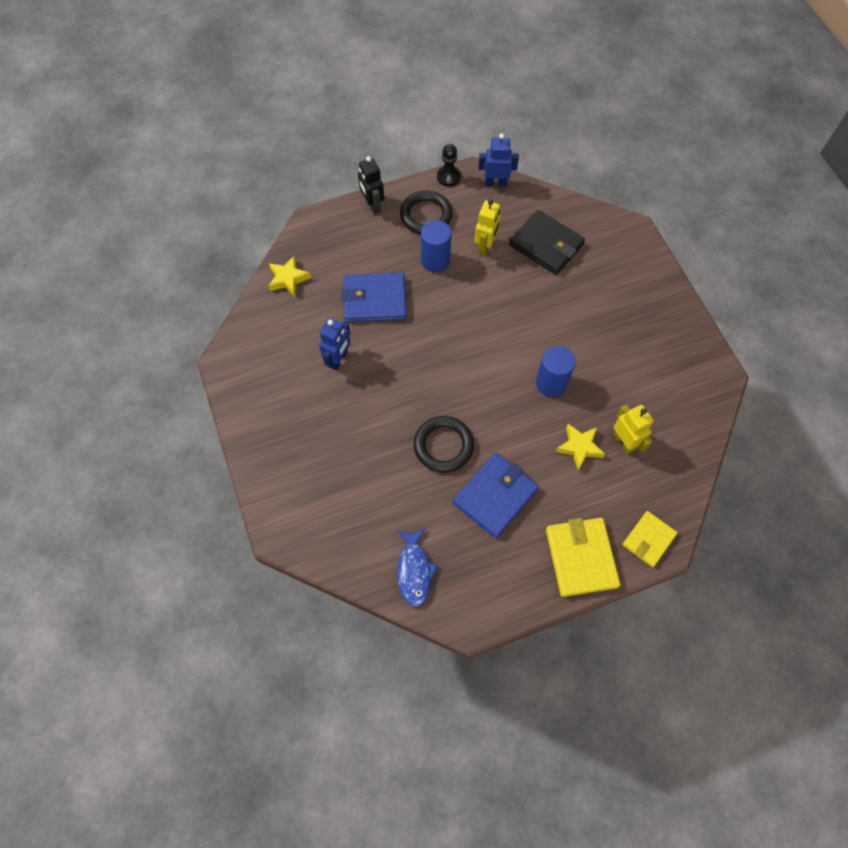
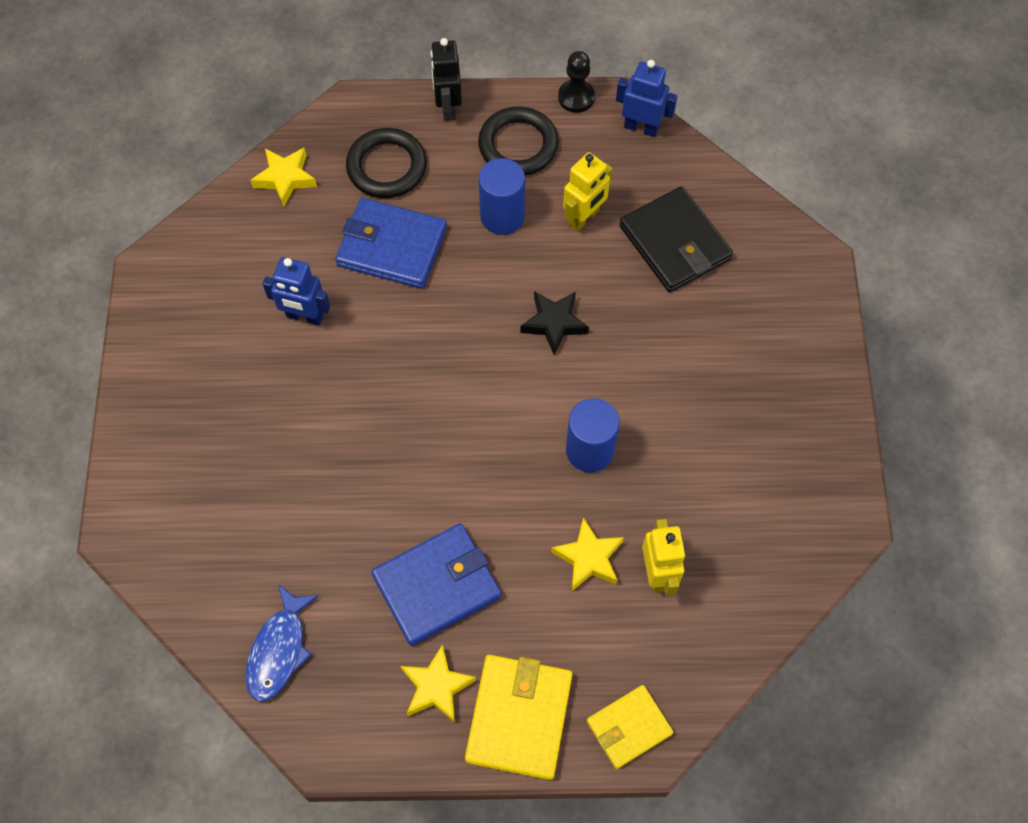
camera: 20 degrees right, 0 degrees up
blue robot [319,318,351,370] -> blue robot turned 60 degrees clockwise [262,257,330,326]
black ring [414,416,474,473] -> black ring moved to [346,128,427,198]
none -> yellow star [400,644,476,723]
none -> black star [521,291,589,355]

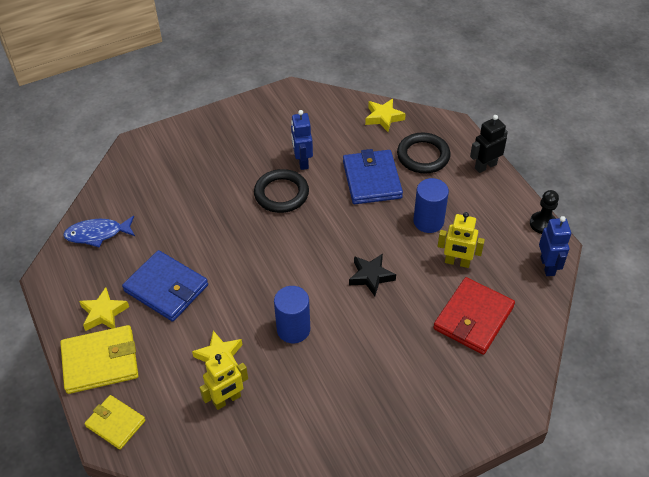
camera: 65 degrees right, 15 degrees down
black ring [478,106,559,176] -> black ring moved to [254,169,309,213]
black wallet [619,186,733,292] -> red wallet [433,277,515,355]

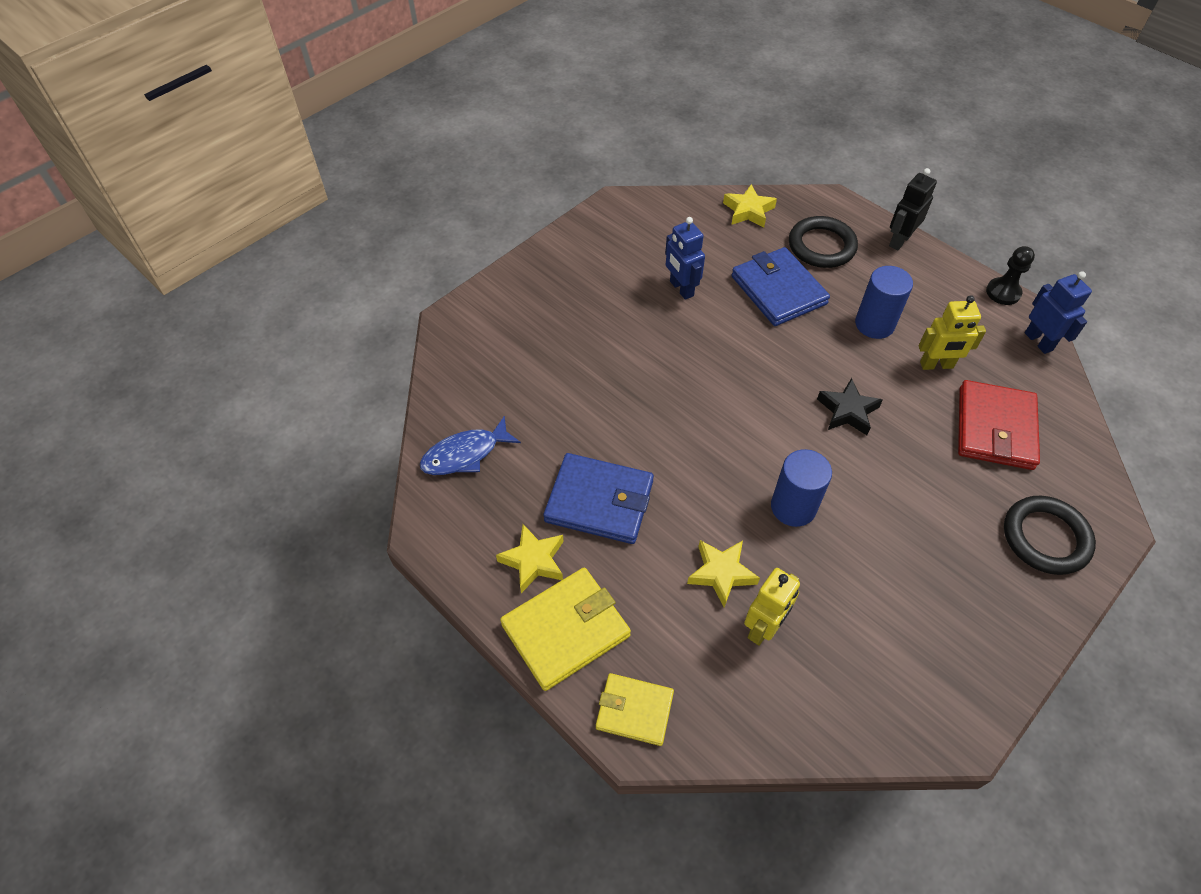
camera: 20 degrees left, 5 degrees up
black ring [254,169,309,213] -> black ring moved to [1004,495,1096,575]

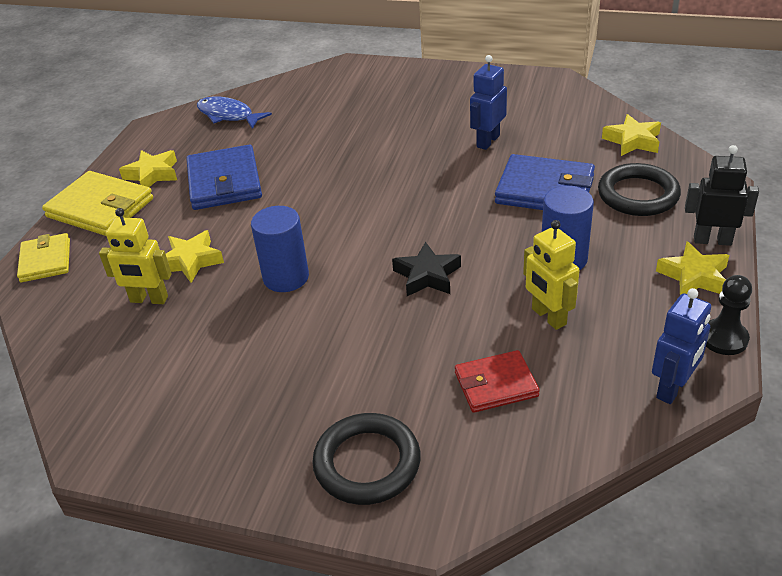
camera: 65 degrees right, 15 degrees down
blue wallet [732,247,830,326] -> blue wallet turned 75 degrees clockwise [495,154,595,210]
red wallet [958,380,1040,470] -> red wallet [455,350,540,413], size x0.63
none -> yellow star [656,241,729,295]

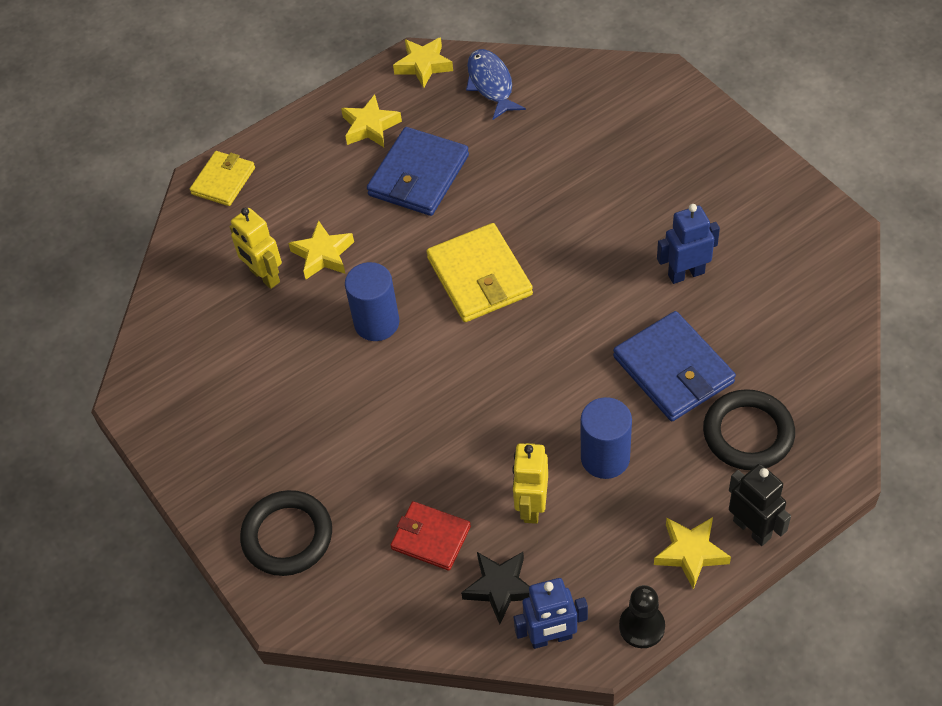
camera: 40 degrees right, 15 degrees up
yellow wallet [42,171,153,236] -> yellow wallet moved to [426,223,533,322]
black star [392,242,461,296] -> black star moved to [461,552,530,624]
yellow star [602,114,661,156] -> yellow star moved to [393,37,453,88]

